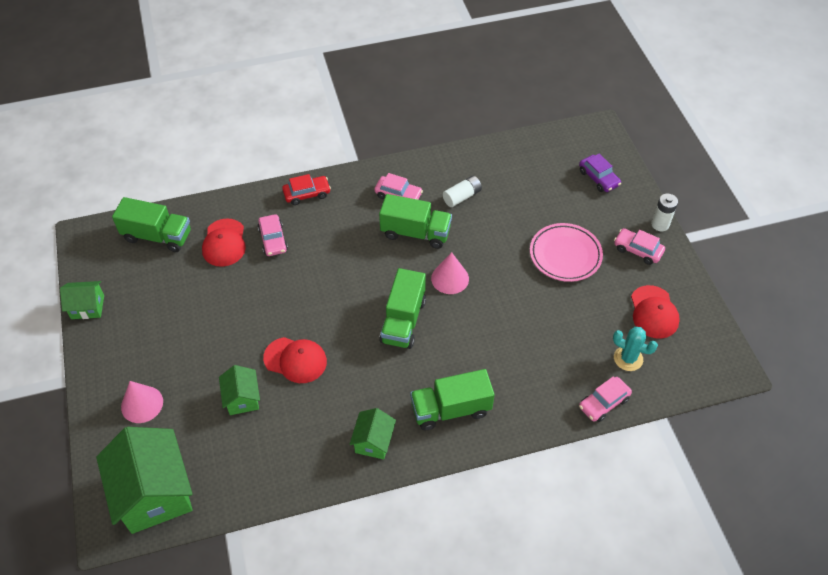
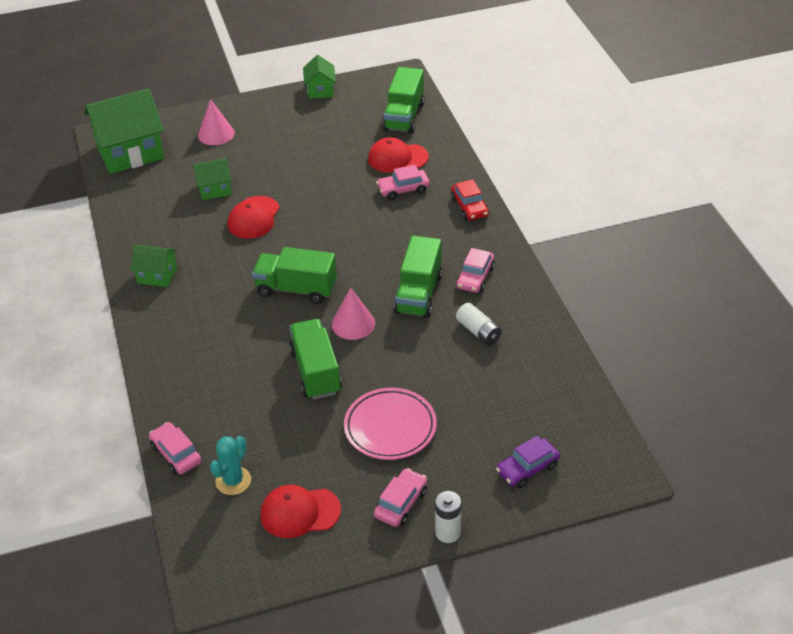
camera: 90 degrees right, 10 degrees down
green truck [410,369,495,430] -> green truck moved to [289,319,342,400]

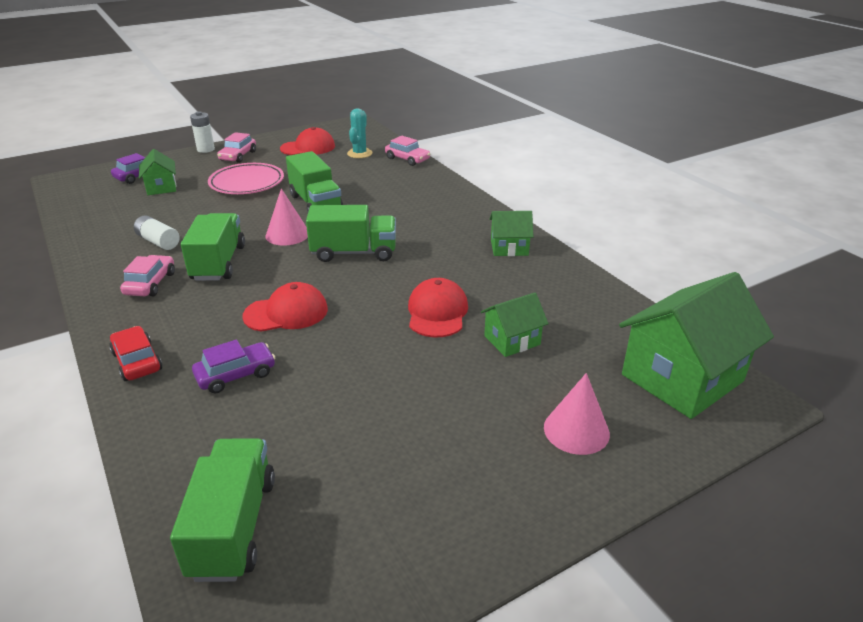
camera: 165 degrees right, 10 degrees down
green house [303,55,336,99] -> green house moved to [139,149,177,195]
red cap [368,137,429,173] -> red cap moved to [242,282,328,332]
pink car [376,165,430,200] -> purple car [192,340,275,394]

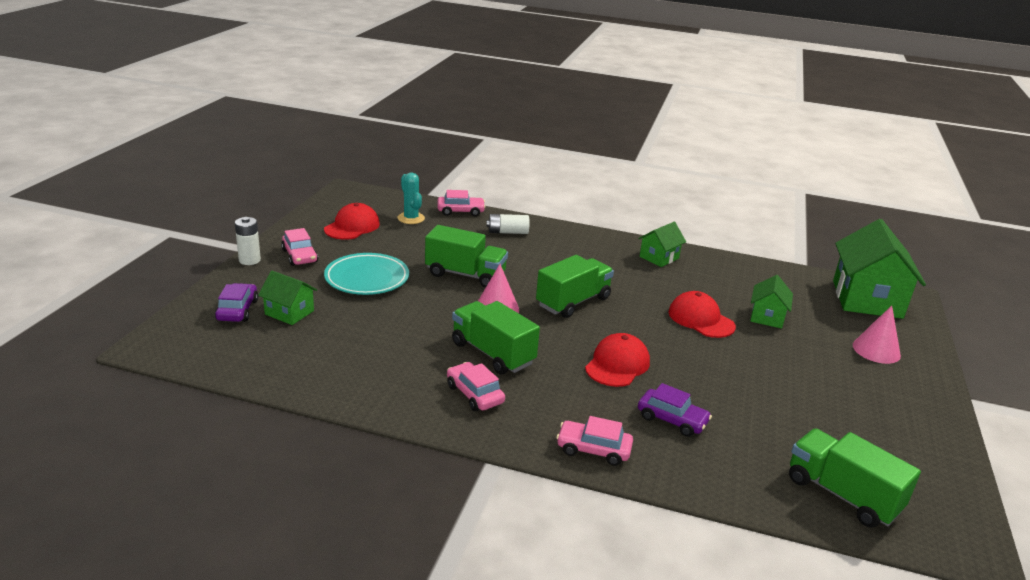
camera: 45 degrees left, 5 degrees down
red car [109,326,162,381] -> pink car [556,416,633,466]
white battery [134,215,180,250] -> white battery moved to [486,214,529,234]
purple car [192,340,275,394] -> purple car turned 105 degrees clockwise [638,383,712,437]
pink plate [208,163,284,194] -> turquoise plate [324,253,409,295]

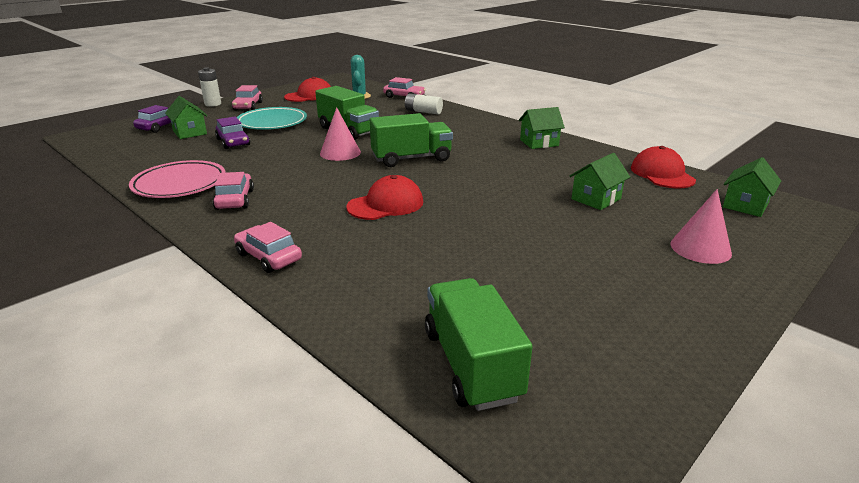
camera: 30 degrees right, 0 degrees up
green truck [452,301,540,375] -> none
purple car [638,383,712,437] -> purple car moved to [215,117,250,149]
red cap [668,291,736,338] -> red cap moved to [631,146,696,188]
green house [833,219,926,319] -> green house [723,157,781,217], size x0.51
none -> pink plate [129,160,226,198]

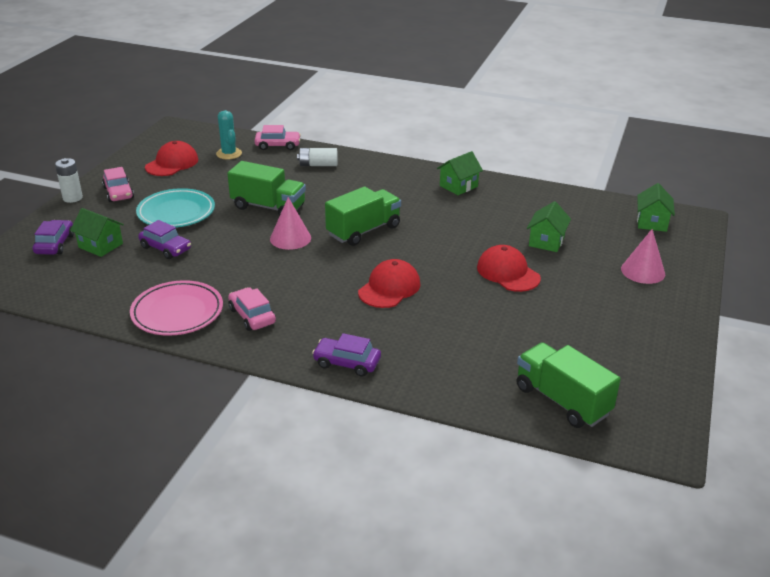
camera: 25 degrees left, 5 degrees up
pink car [234,222,302,273] -> purple car [312,333,381,377]
red cap [631,146,696,188] -> red cap moved to [477,245,541,292]

